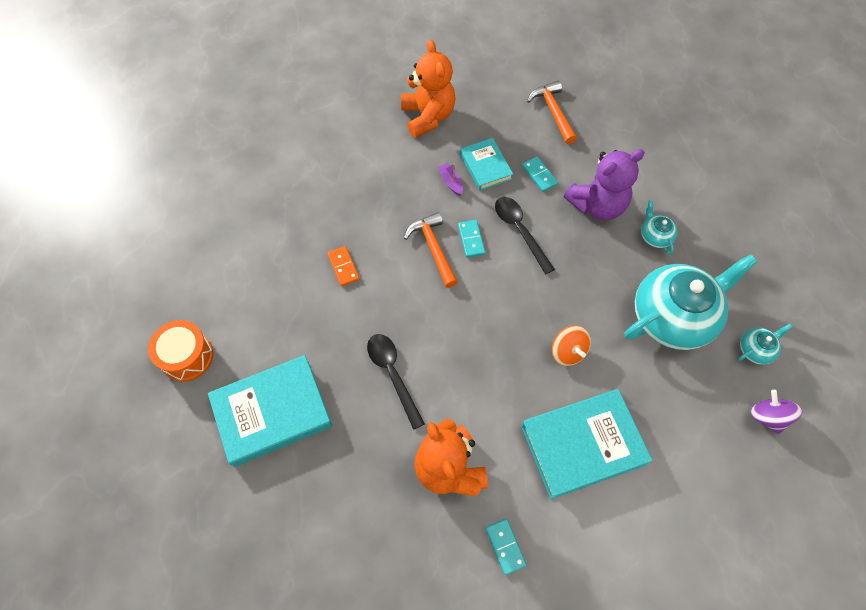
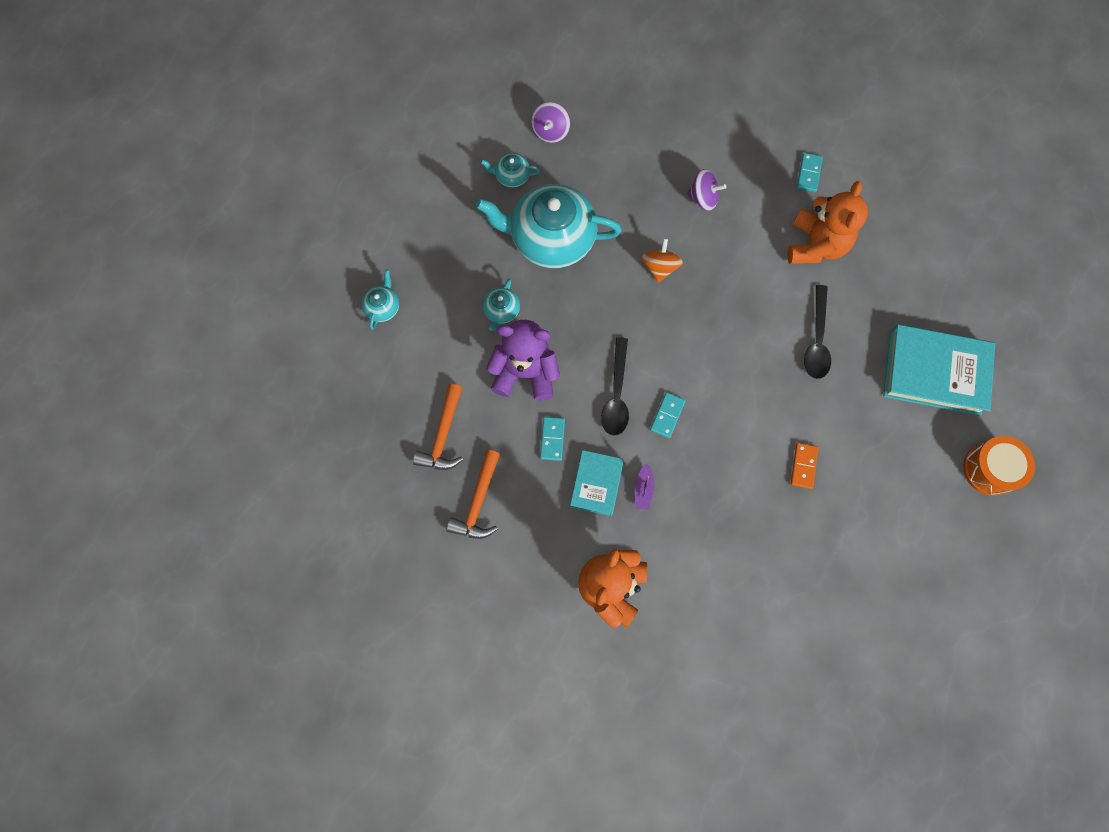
camera: 145 degrees left, 10 degrees up
orange hammer [404,212,458,288] -> orange hammer moved to [413,384,463,470]
turquoise book [521,389,653,499] -> purple spinning top [687,169,726,211]
none -> turquoise teapot [362,270,399,330]

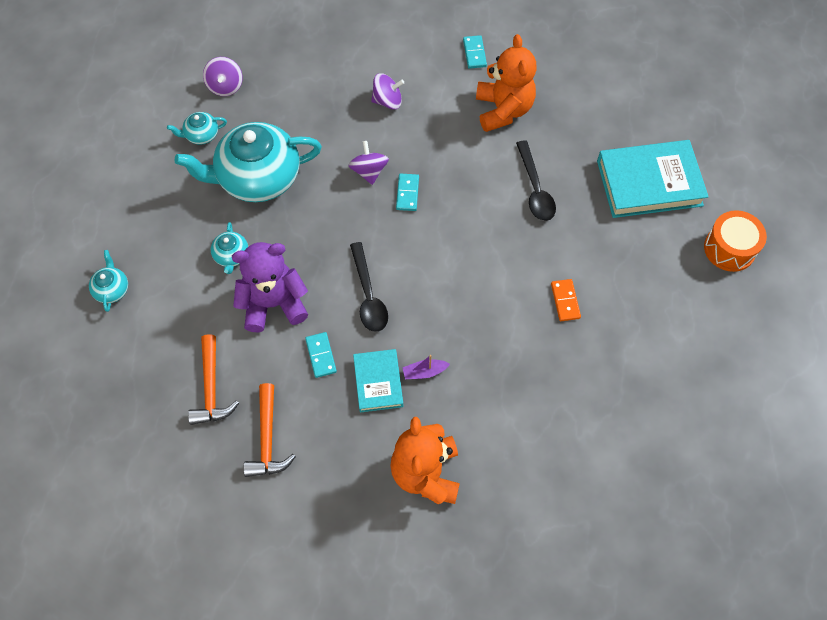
camera: 20 degrees left, 10 degrees down
purple boat [635,463,654,510] -> purple boat turned 90 degrees clockwise [402,355,450,379]
orange spinning top [641,238,683,283] -> purple spinning top [348,141,389,185]
turquoise domino [650,392,686,438] -> turquoise domino moved to [396,173,419,211]

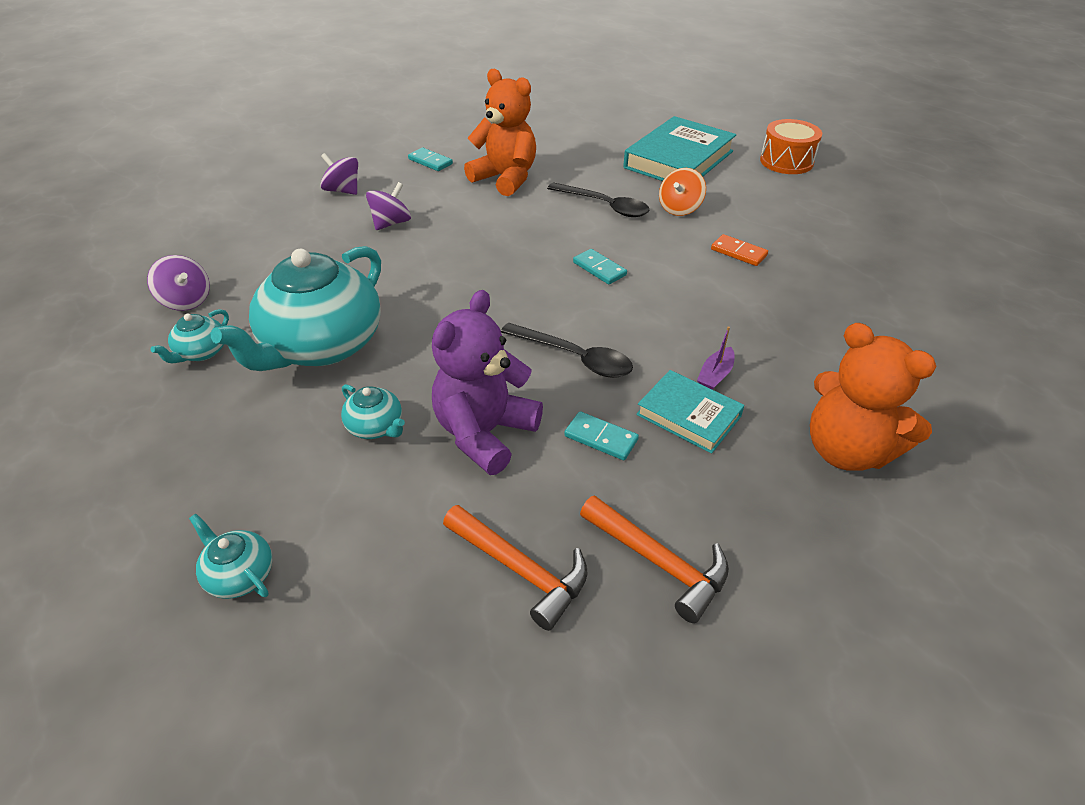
camera: 45 degrees left, 20 degrees down
purple spinning top [348,141,389,185] -> purple spinning top moved to [320,153,358,195]
turquoise domino [396,173,419,211] -> turquoise domino moved to [573,249,627,284]
none -> orange spinning top [659,168,706,216]

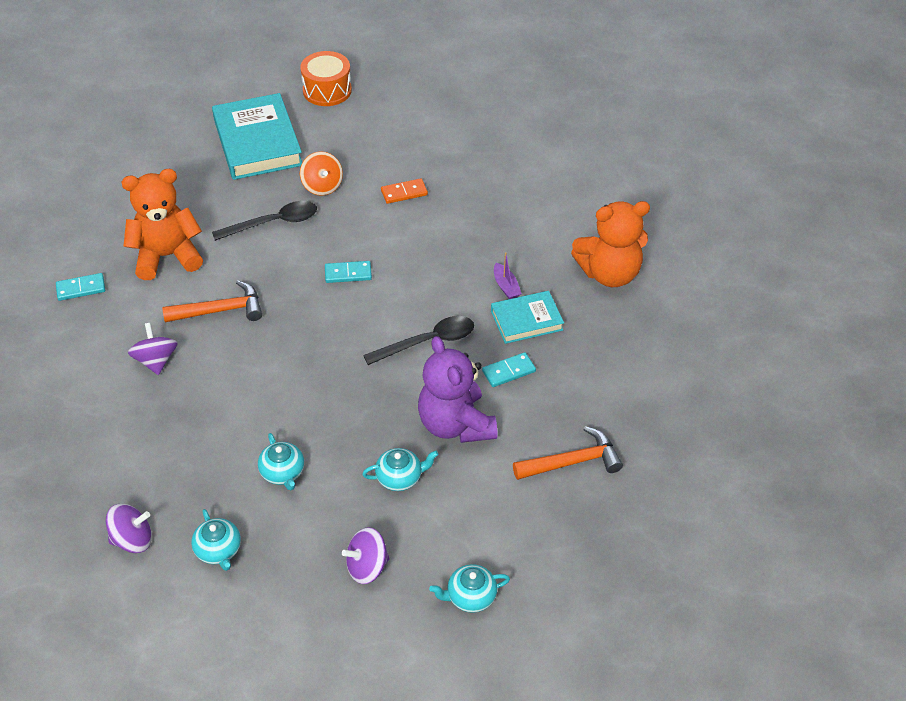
camera: 55 degrees left, 5 degrees up
turquoise teapot [211,246,381,371] -> turquoise teapot [258,433,304,490], size x0.43
purple spinning top [320,153,358,195] -> purple spinning top moved to [342,527,390,584]
orange hammer [580,495,729,623] -> orange hammer moved to [162,280,262,322]

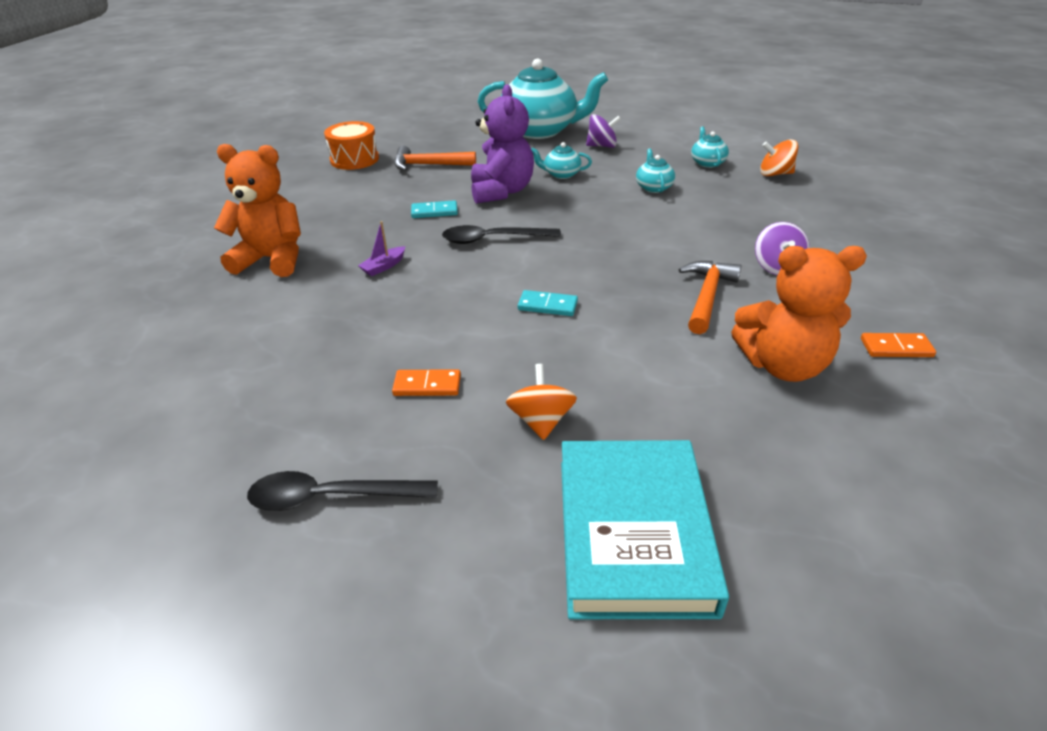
camera: 160 degrees left, 10 degrees down
turquoise domino [56,273,105,301] -> orange domino [861,333,936,357]
purple spinning top [106,504,152,553] -> orange spinning top [760,139,798,176]
orange hammer [162,280,262,322] -> orange hammer turned 105 degrees clockwise [679,261,741,334]
black spoon [212,201,317,241] -> black spoon moved to [247,471,438,511]
orange drum [300,51,352,106] -> orange drum moved to [324,121,379,170]
turquoise teapot [429,564,510,613] -> turquoise teapot [478,59,608,139], size x2.35
turquoise book [491,291,564,344] -> none
purple boat [494,252,522,299] -> purple boat turned 135 degrees counterclockwise [358,221,405,276]

